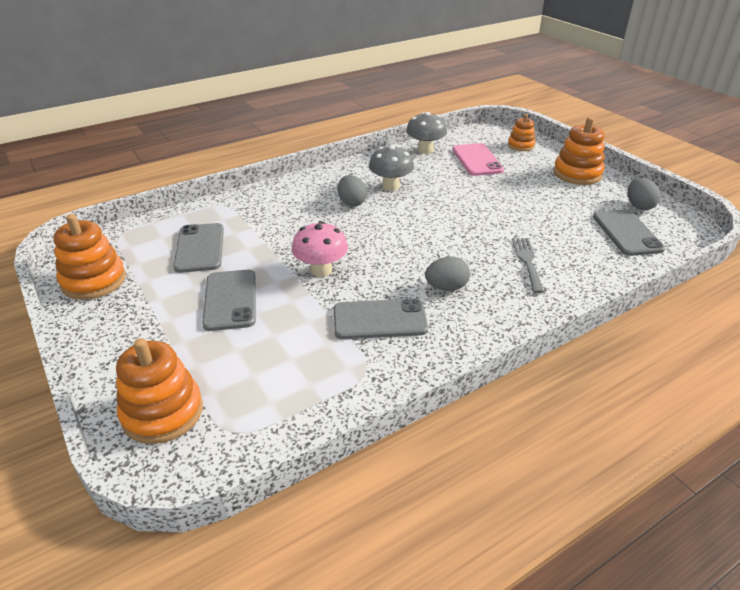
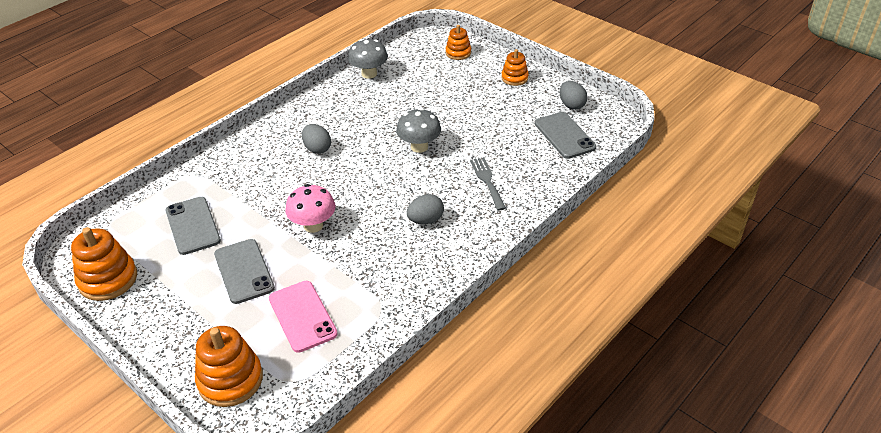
camera: 15 degrees left, 5 degrees up
grey phone [334,298,428,339] -> none
grey mushroom [369,145,414,191] -> grey mushroom moved to [396,108,441,153]
pink phone [452,143,504,176] -> pink phone moved to [269,281,338,353]
orange stacking toy [553,117,605,185] -> orange stacking toy [502,49,529,86], size x0.61

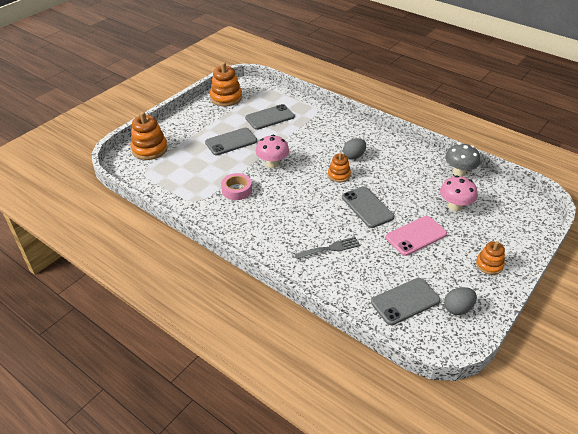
camera: 85 degrees right, 0 degrees up
pink phone [269,281,338,353] -> pink phone moved to [386,216,447,256]
grey mushroom [396,108,441,153] -> grey phone [342,186,394,228]
grey egg [407,194,444,224] -> none
orange stacking toy [445,25,471,60] -> orange stacking toy moved to [328,152,351,182]
none -> pink tape [221,173,252,200]
none -> pink mushroom [440,175,478,211]

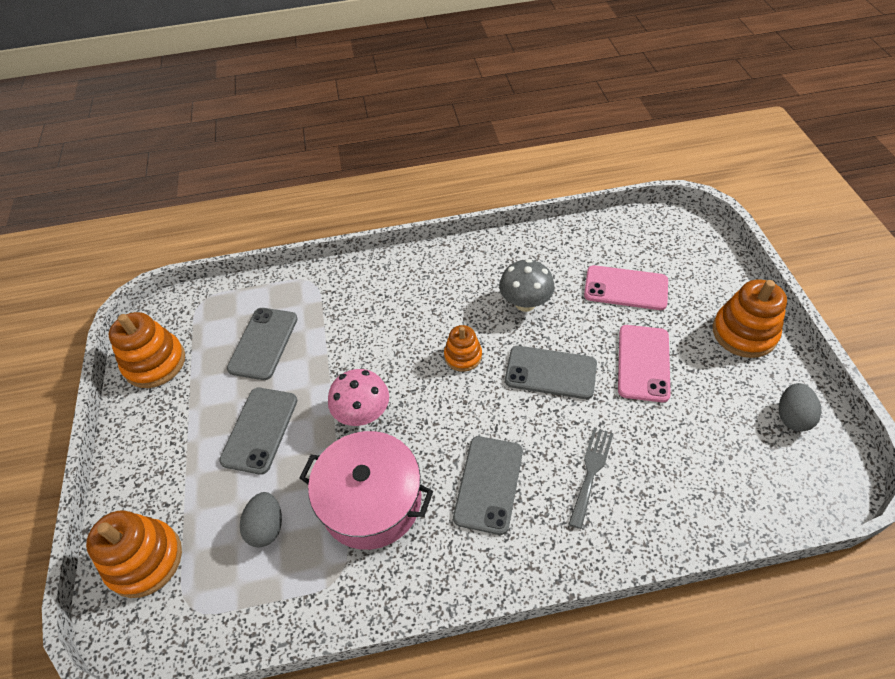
camera: 45 degrees left, 10 degrees up
pink tape [221,173,252,200] -> pink pot [299,431,433,550]
grey egg [343,138,366,160] -> grey egg moved to [240,492,282,547]
grey phone [371,278,440,325] -> grey phone moved to [453,436,523,535]
pink mushroom [440,175,478,211] -> pink phone [584,265,668,310]
grey mushroom [445,143,480,177] -> grey mushroom moved to [499,259,555,312]
orange stacking toy [476,241,505,275] -> orange stacking toy [713,279,787,358], size x1.64

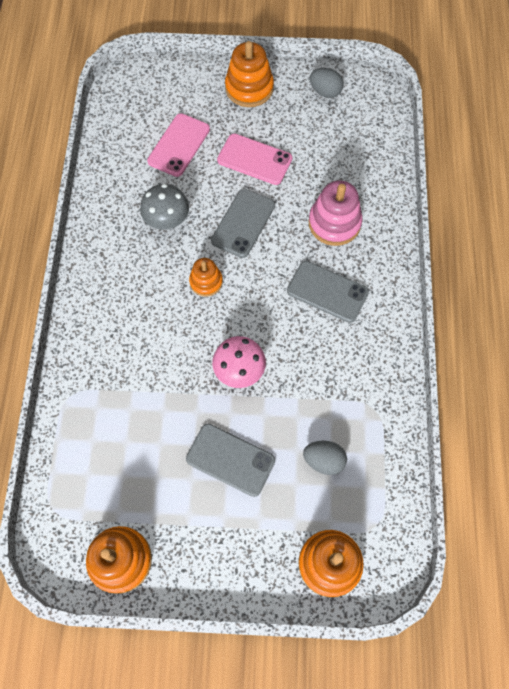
camera: 80 degrees left, 15 degrees up
grey phone [227,308,298,380] -> none
pink pot [299,431,433,550] -> none
grey fork [569,427,614,529] -> pink stacking toy [309,181,362,246]

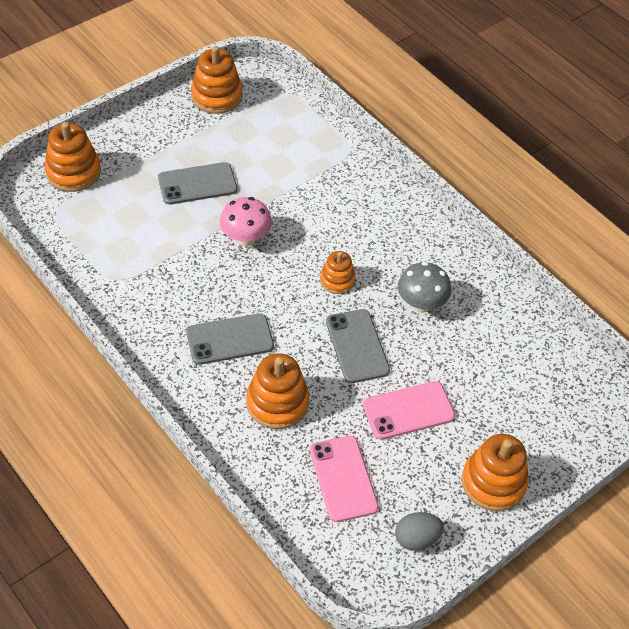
camera: 135 degrees right, 15 degrees down
pink phone [147,113,210,177] -> pink phone moved to [310,436,379,522]
grey egg [303,441,347,475] -> none
pink stacking toy [309,181,362,246] -> orange stacking toy [246,353,309,429]

